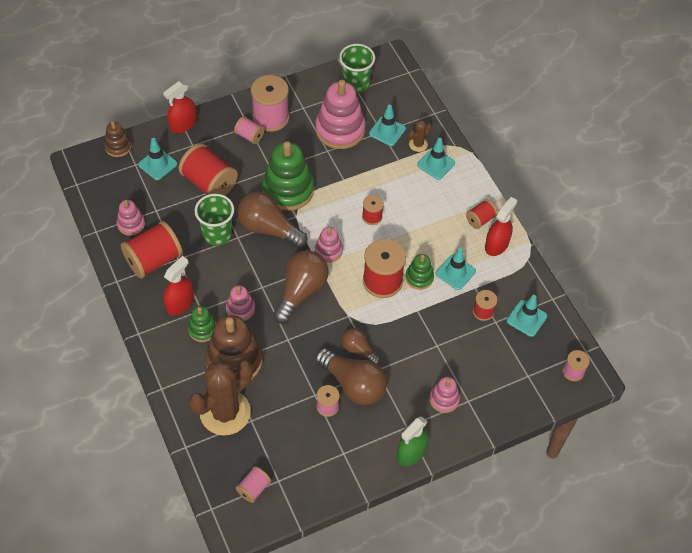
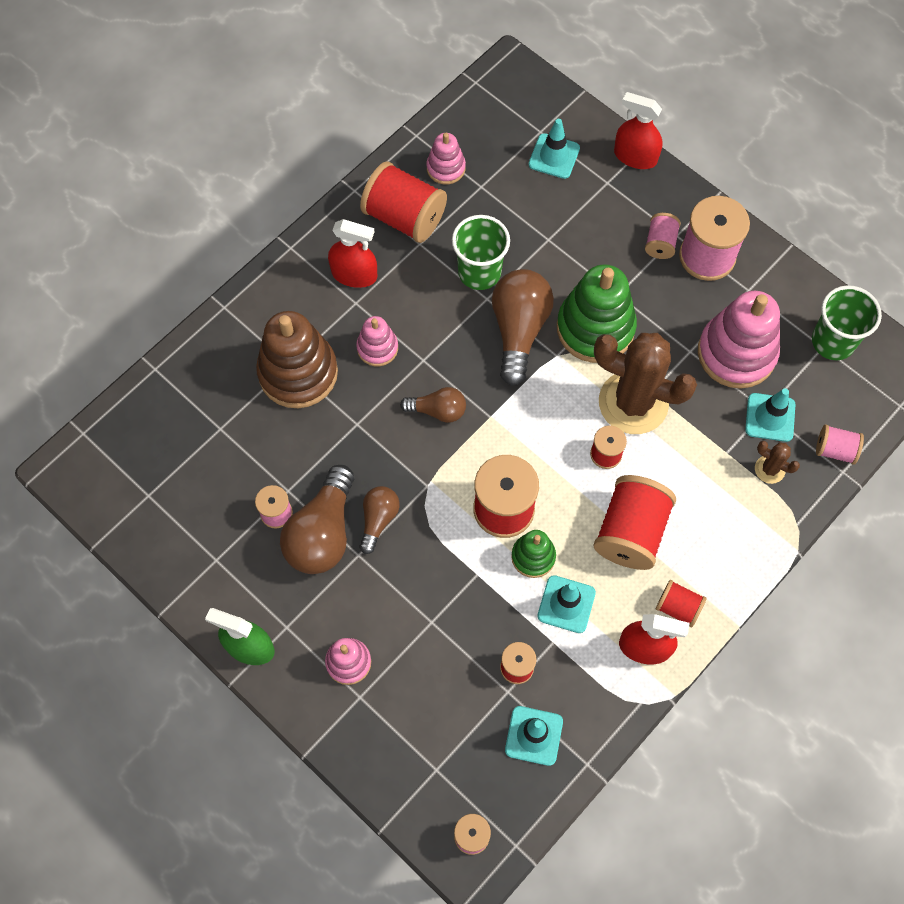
camera: 70 degrees right, 10 degrees up
brown stacking toy [104,121,132,157] -> none
red spool [179,144,238,196] -> red spool moved to [593,475,676,570]
green stacking toy [188,306,217,342] -> none
brown cactus [189,360,253,435] -> brown cactus moved to [594,333,697,434]
pink spool [236,466,271,503] -> pink spool moved to [816,425,864,465]
brown light bulb [273,250,329,324] -> brown light bulb [400,387,466,423], size x0.56
pink stacking toy [315,227,343,263] -> none
turquoise traffic cone [417,138,455,180] -> none

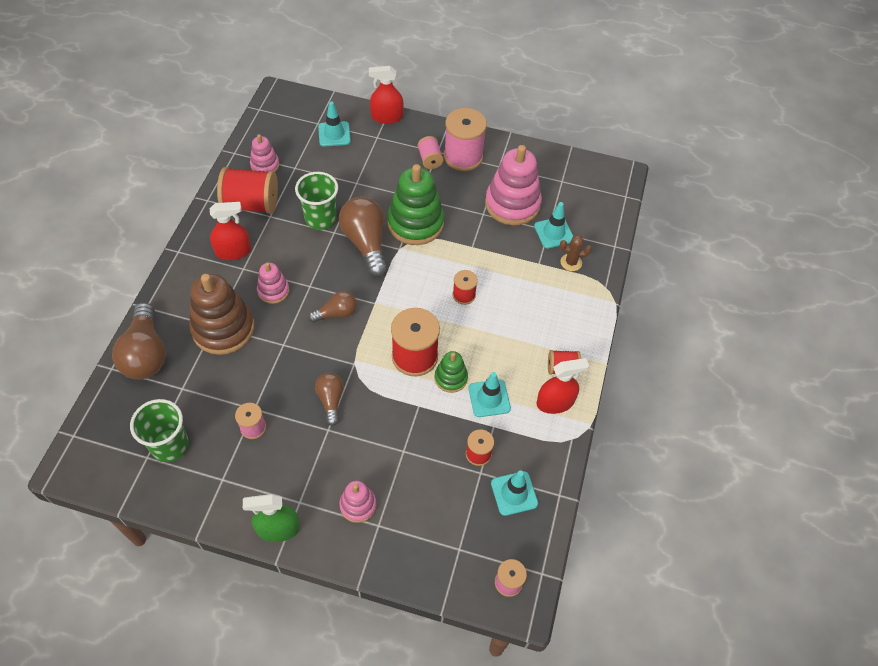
camera: 30 degrees left, 10 degrees down
brown light bulb [280,465,354,574] -> brown light bulb moved to [112,302,166,379]
red spool [593,475,676,570] -> none
brown cactus [594,333,697,434] -> none
green cup [812,285,882,360] -> green cup moved to [130,399,189,462]
pink spool [816,425,864,465] -> none

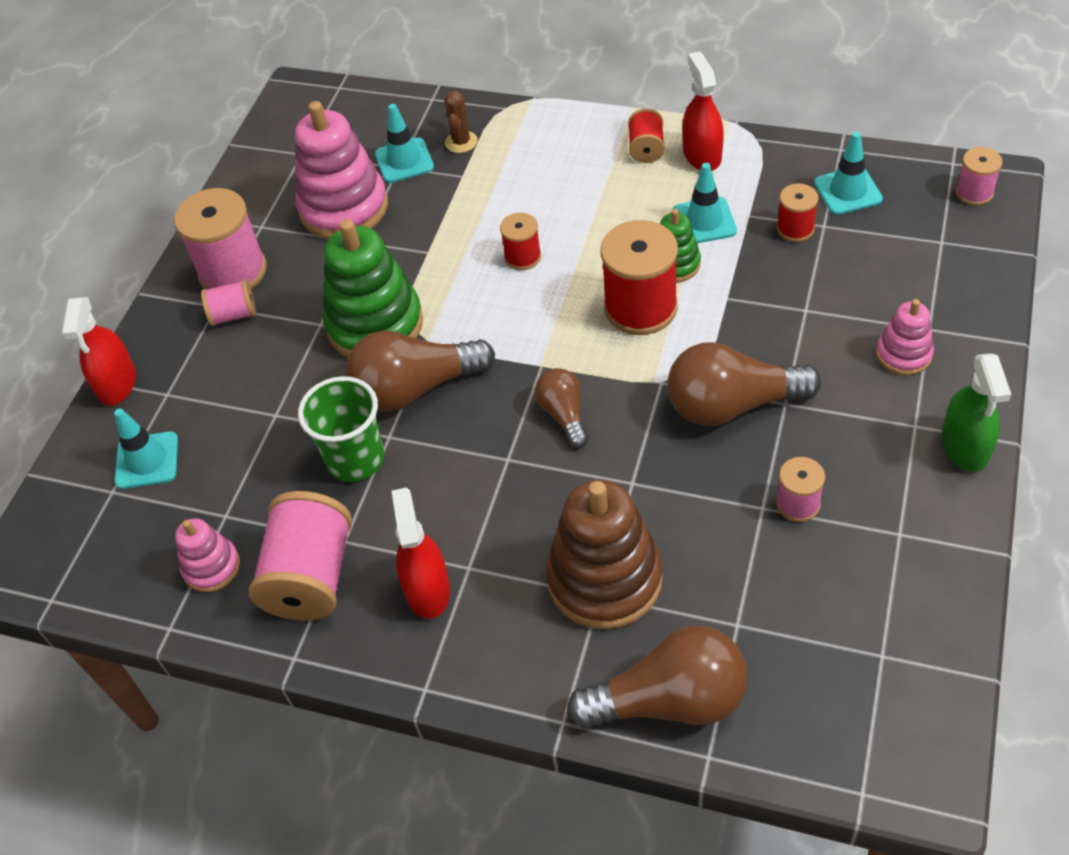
camera: 80 degrees left, 5 degrees down
green cup [130,399,189,462] -> none
red spool [217,167,278,214] -> pink spool [249,491,352,621]
pink stacking toy [257,262,289,304] -> none
brown light bulb [315,372,344,426] -> brown light bulb [667,342,821,426], size x1.77

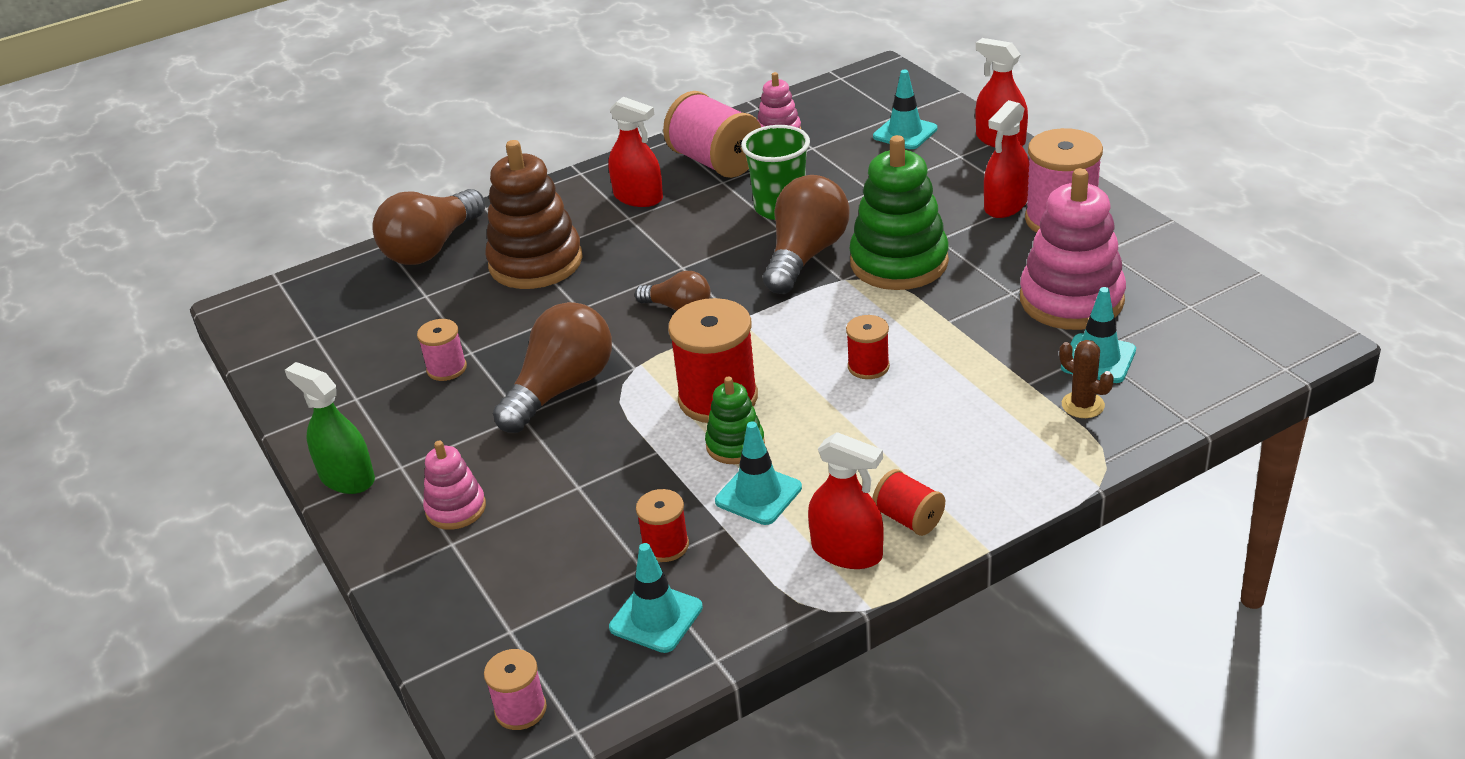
camera: 130 degrees right, 15 degrees down
pink spool [201,280,256,326] -> red spray bottle [984,100,1029,218]

